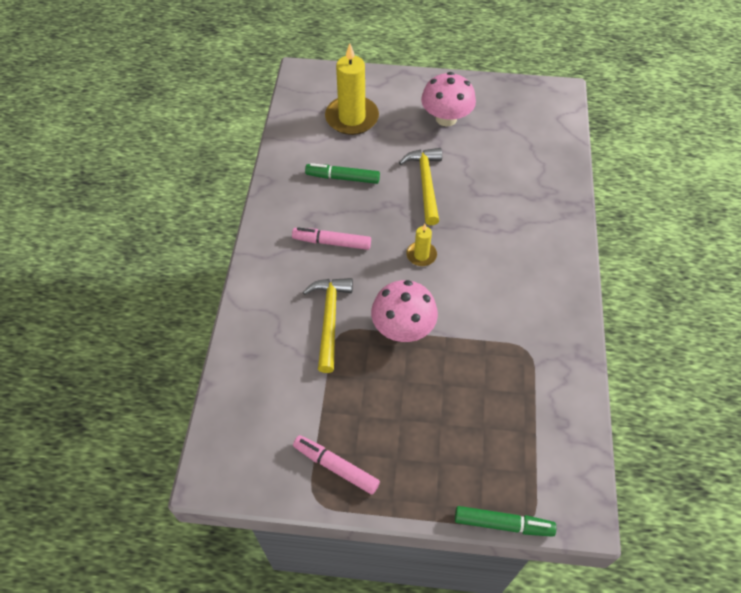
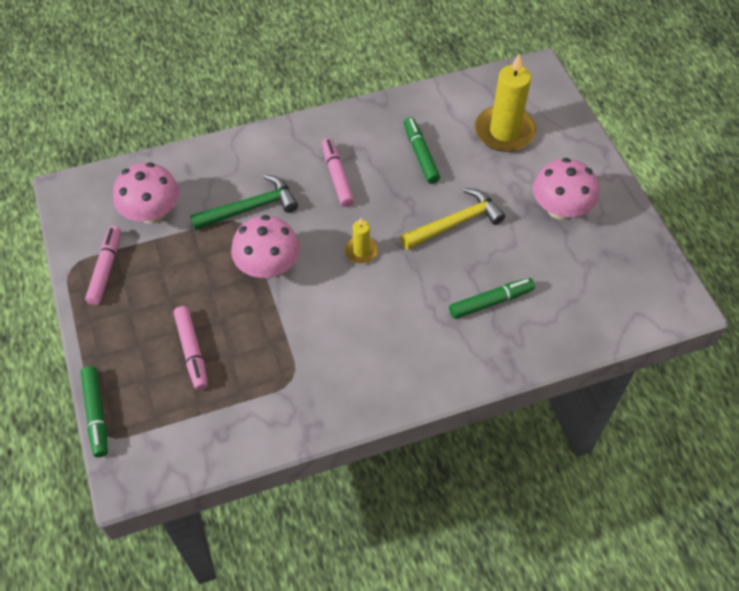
camera: 65 degrees right, 0 degrees up
yellow hammer [303,278,353,373] -> green hammer [190,175,298,230]
none -> pink mushroom [113,162,180,224]
none -> pink marker [174,306,208,390]
none -> green marker [449,278,535,319]

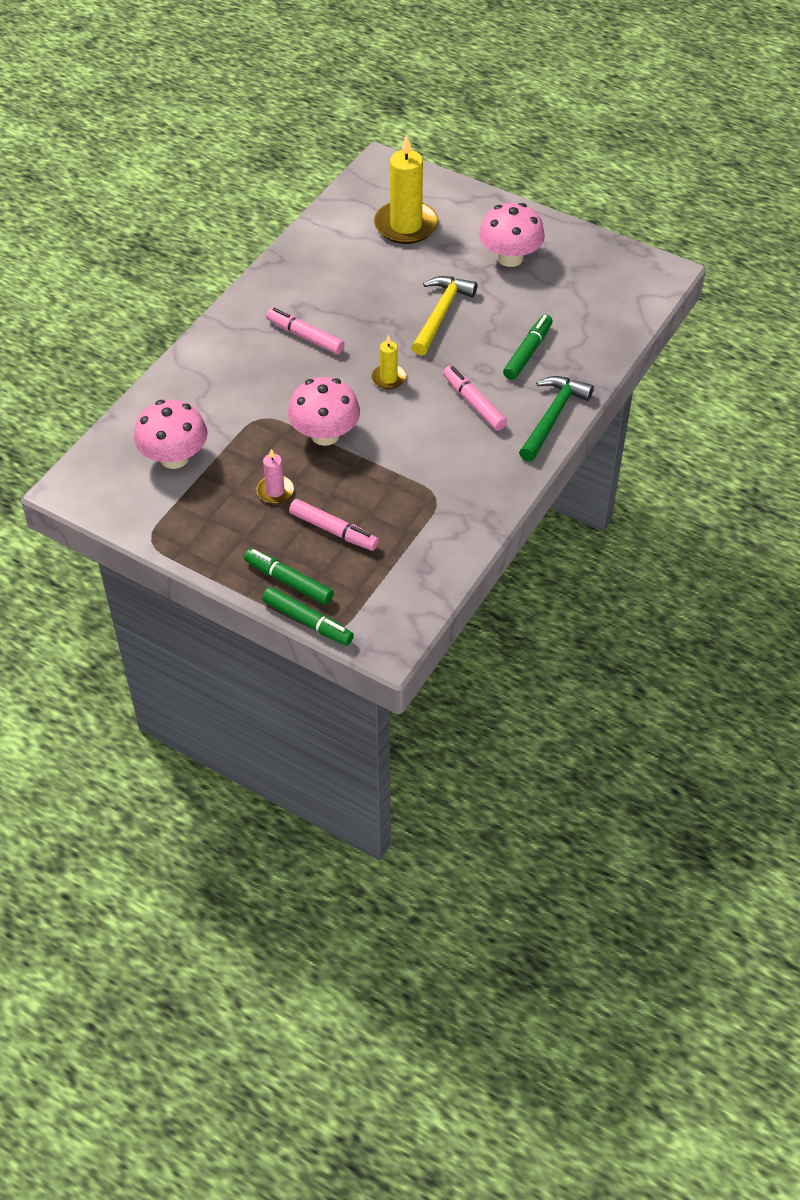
camera: 40 degrees left, 5 degrees down
pink marker [85,226,121,305] -> pink marker moved to [443,366,507,431]
green hammer [190,175,298,230] -> green hammer moved to [519,376,594,462]
green marker [404,117,440,184] -> green marker moved to [244,548,334,605]
none -> pink candle [257,449,294,504]

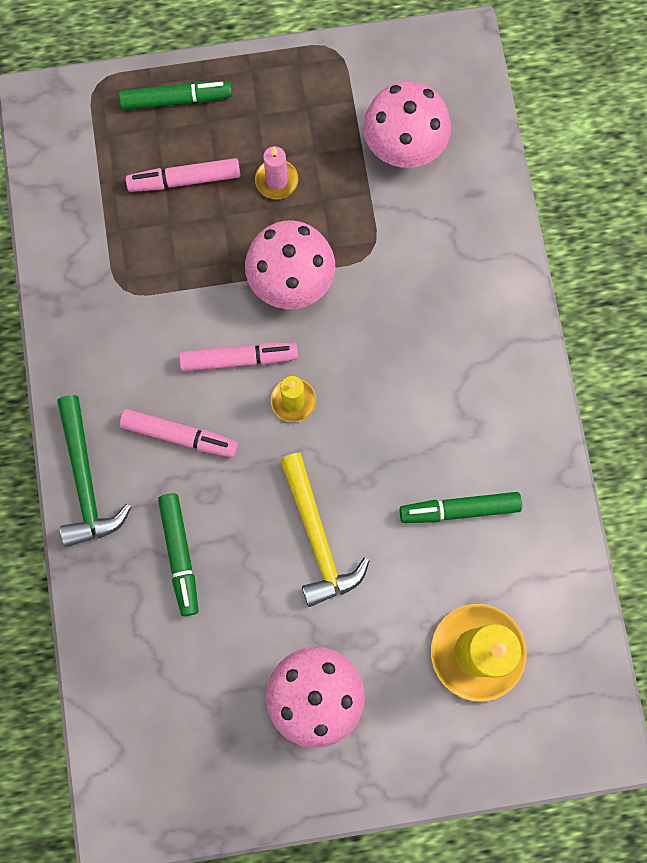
camera: 140 degrees right, 25 degrees up
green marker [262,587,354,646] -> green marker moved to [400,492,522,523]
pink marker [266,308,345,355] -> pink marker moved to [179,343,298,372]

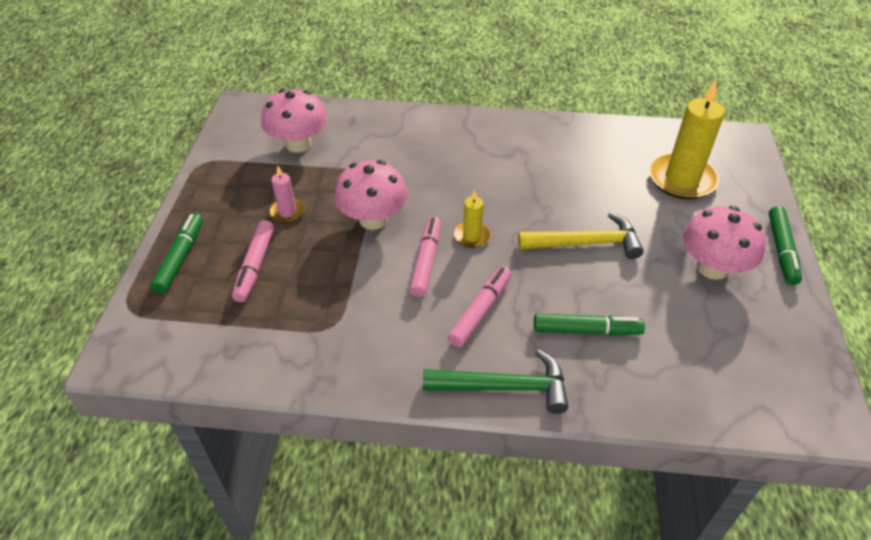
camera: 75 degrees left, 30 degrees down
green marker [400,492,522,523] -> green marker moved to [769,206,802,285]

